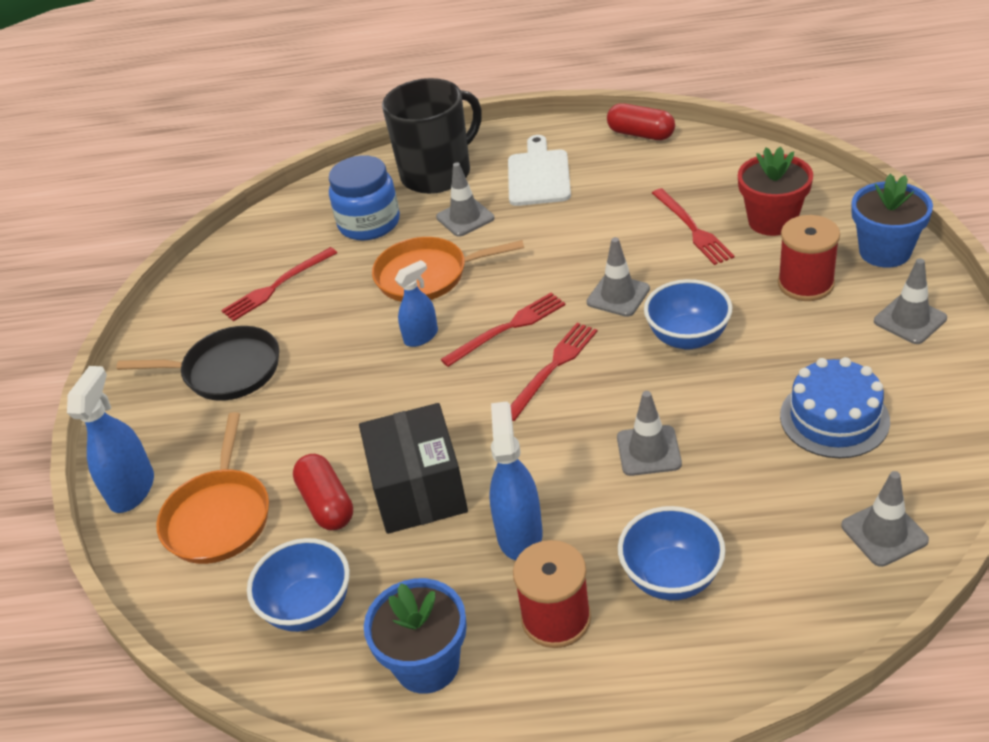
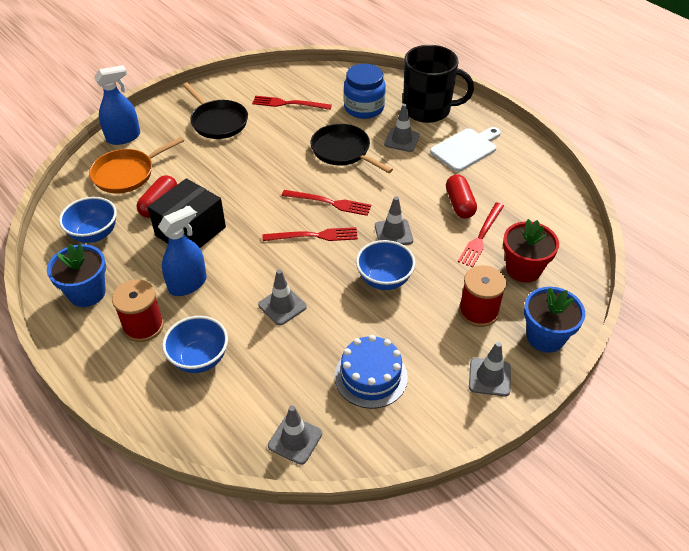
camera: 45 degrees right, 5 degrees up
orange pan [372,237,524,302] -> black pan [310,124,393,173]
blue spray bottle [395,260,438,347] -> none
red capsule [607,103,675,140] -> red capsule moved to [446,174,477,218]

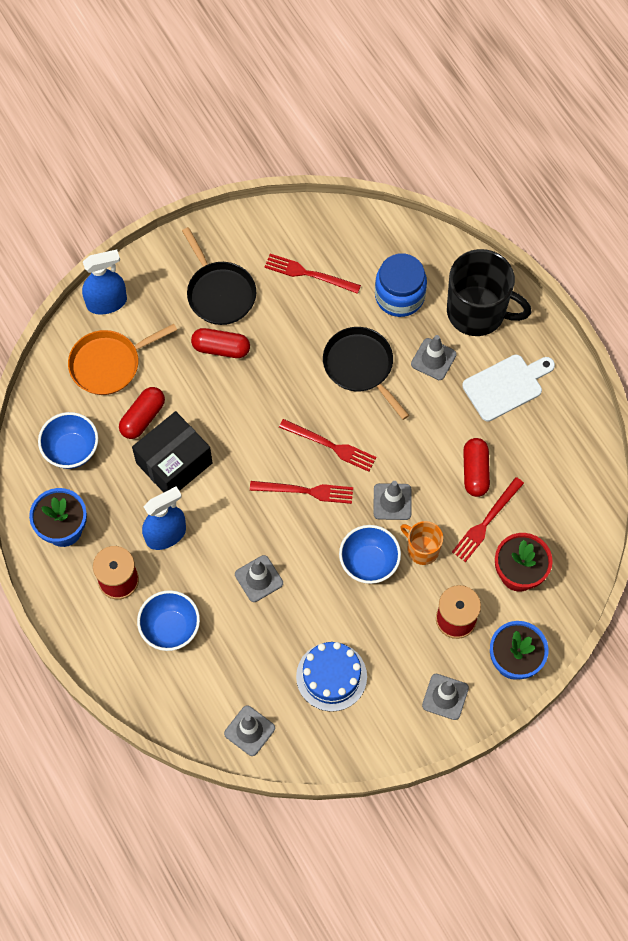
camera: 10 degrees right, 20 degrees up
none -> red capsule [191,328,250,358]
none -> orange mug [401,521,443,565]

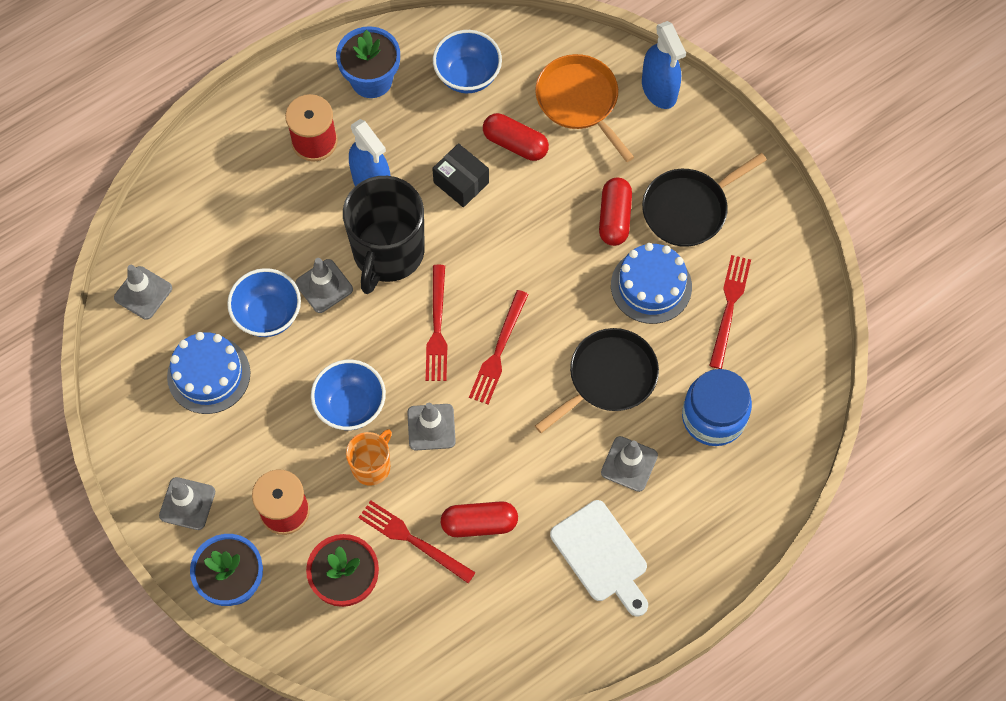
camera: 85 degrees right, 0 degrees up
black box [132,411,212,492] -> black box [432,143,489,207], size x0.62
blue bowl [137,590,200,651] -> blue bowl moved to [227,268,301,337]
black mug [447,249,531,336] -> black mug moved to [343,176,425,294]
none -> blue cake [611,243,692,324]

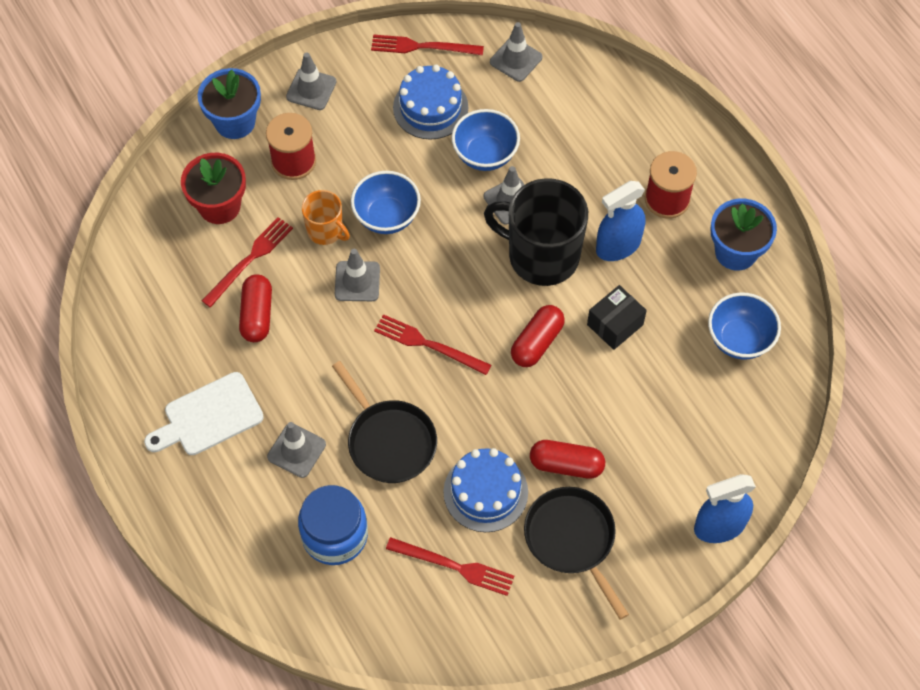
camera: 95 degrees right, 5 degrees down
red fork [426,265,447,381] -> red fork moved to [371,34,484,55]
red capsule [483,113,549,161] -> red capsule moved to [511,305,565,367]
orange pan [535,54,634,162] -> none

